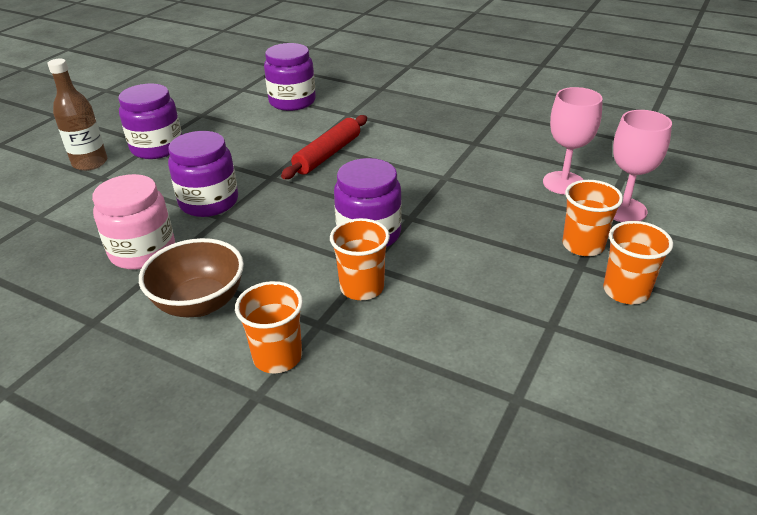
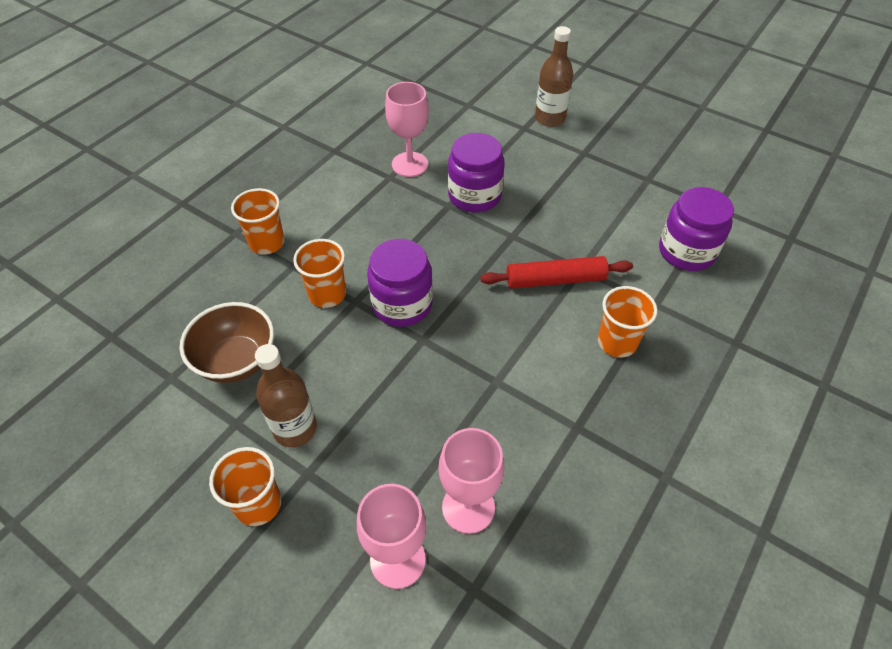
camera: 95 degrees right, 15 degrees up
pink jar [92,174,175,270] -> pink goblet [385,82,429,177]
purple jar [118,84,182,159] -> none
brown bowl [139,238,244,317] -> brown bowl moved to [180,302,274,383]
red rolling pin [281,115,367,179] -> red rolling pin turned 45 degrees counterclockwise [480,256,633,289]
orange cup [562,180,623,256] -> orange cup moved to [598,286,657,358]
none -> brown bottle [255,344,317,447]

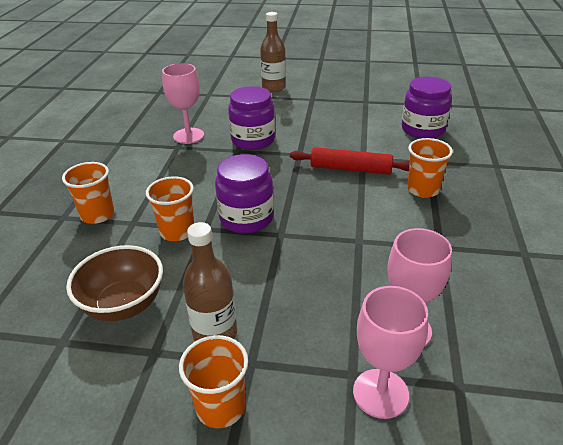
camera: 25 degrees left, 15 degrees down
red rolling pin [480,256,633,289] -> red rolling pin turned 45 degrees clockwise [290,147,410,175]

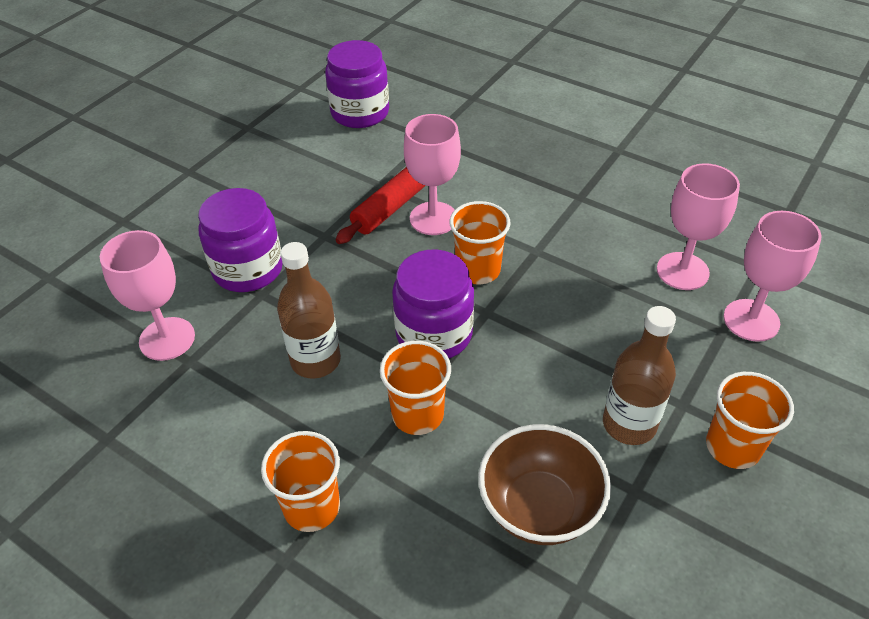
camera: 65 degrees left, 10 degrees up
brown bottle [260,12,286,92] -> brown bottle moved to [277,242,341,379]
orange cup [407,138,453,198] -> orange cup moved to [449,201,511,284]
none -> pink goblet [404,114,461,235]

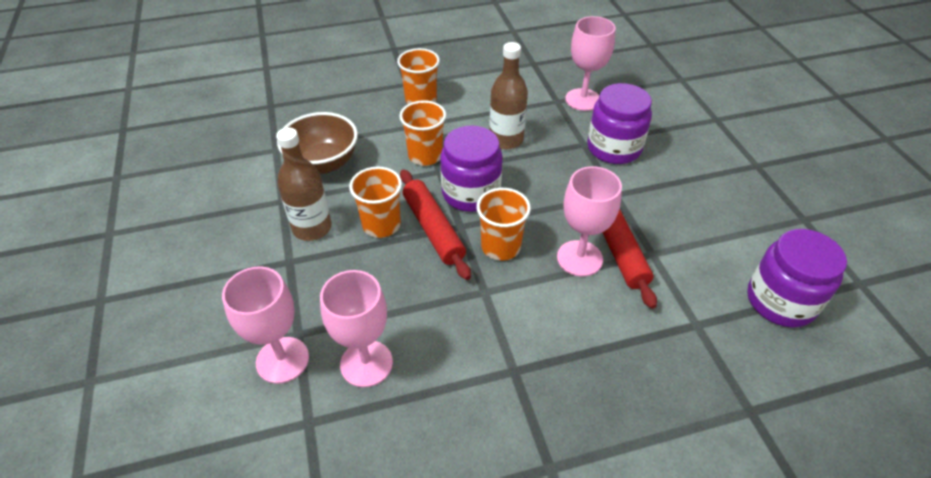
camera: 130 degrees right, 0 degrees up
orange cup [706,372,794,469] -> orange cup moved to [349,167,402,238]
none -> red rolling pin [400,169,471,280]

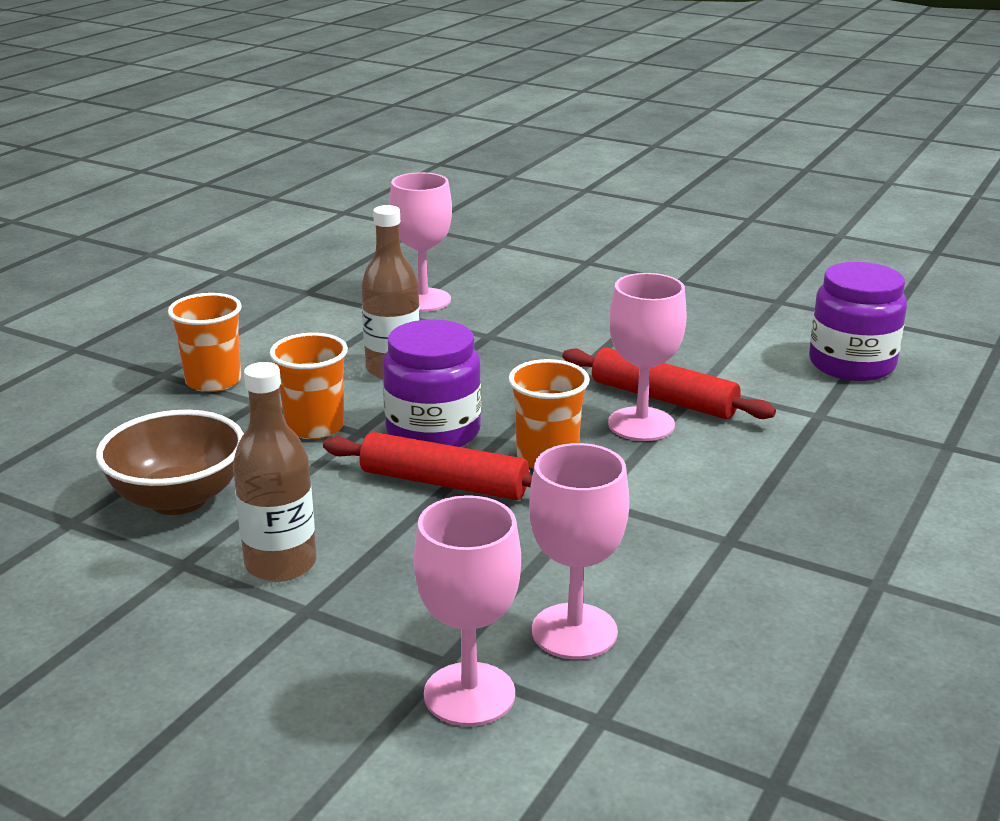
camera: 45 degrees left, 20 degrees down
orange cup [349,167,402,238] -> none
purple jar [587,83,652,164] -> none

